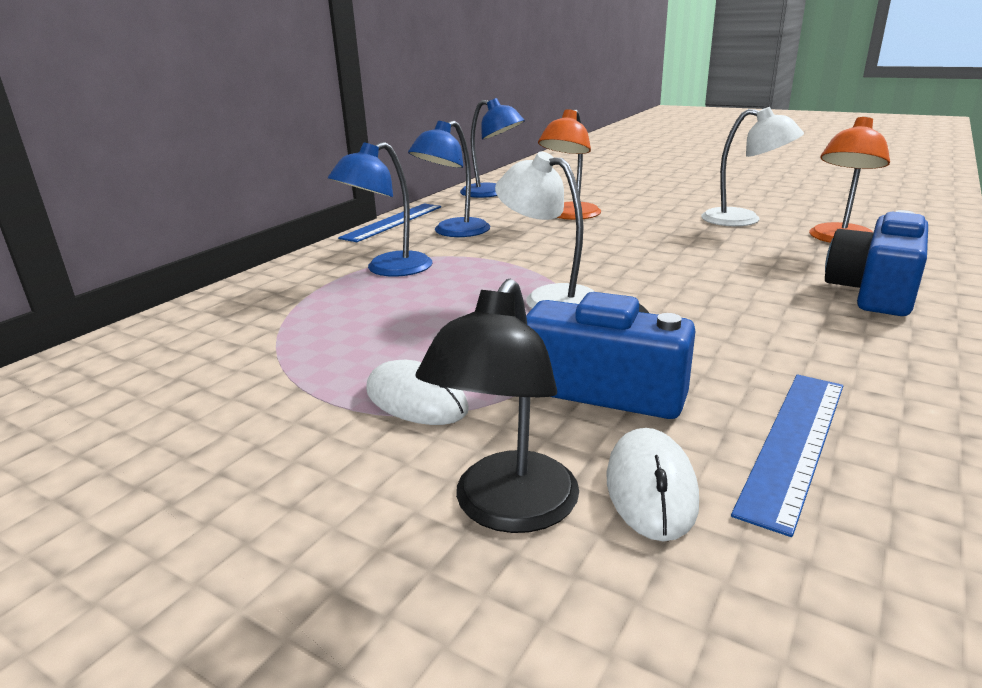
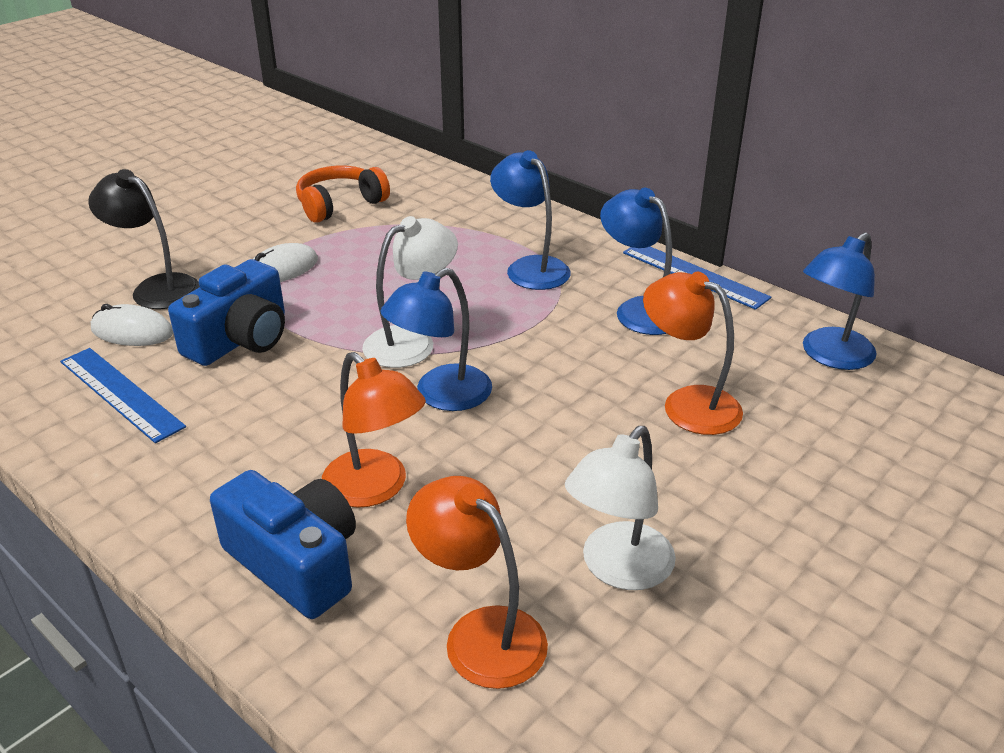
camera: 100 degrees right, 10 degrees up
none -> orange headphones [296,166,390,223]
none -> orange lamp [322,352,426,508]
none -> blue lamp [380,268,492,411]

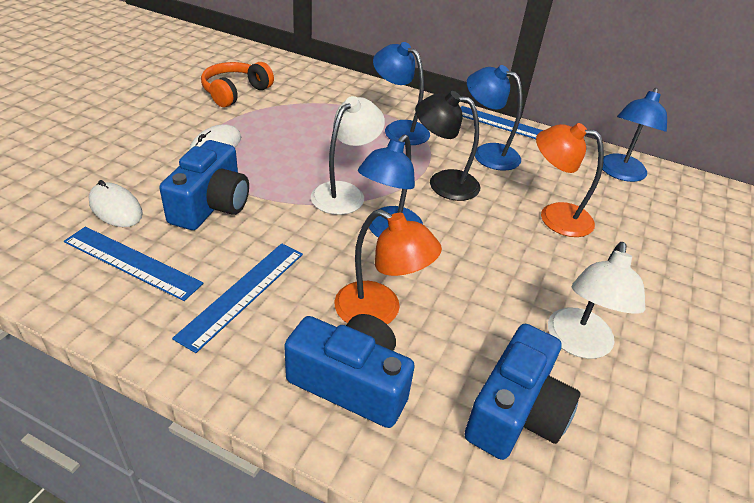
camera: 20 degrees left, 5 degrees up
black lamp [88,169,200,309] -> black lamp moved to [415,91,480,201]
white mouse [91,304,173,346] -> white mouse turned 45 degrees clockwise [89,180,143,227]
orange lamp [406,476,548,689] -> blue camera [465,324,580,460]
none -> blue ruler [172,243,303,353]

